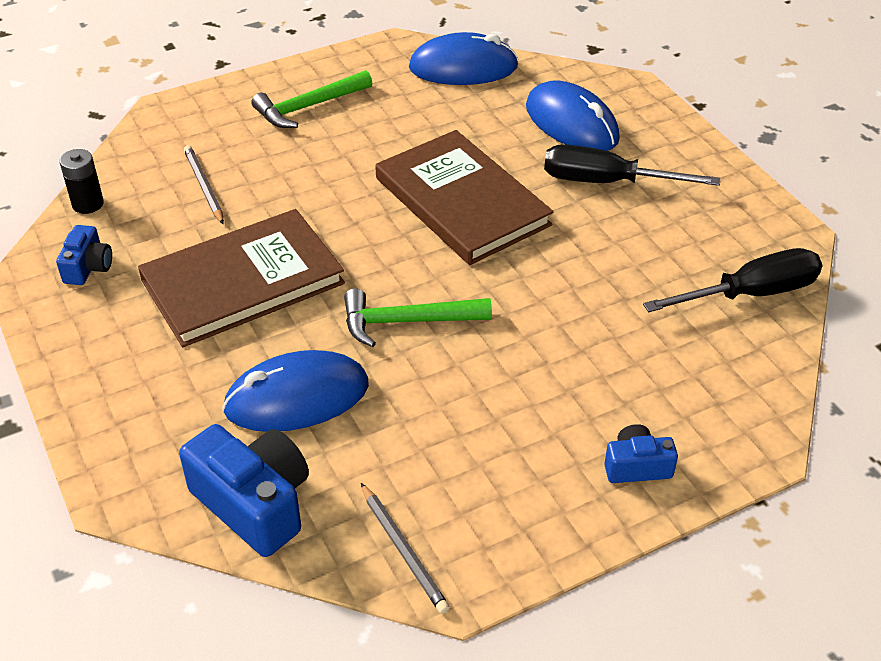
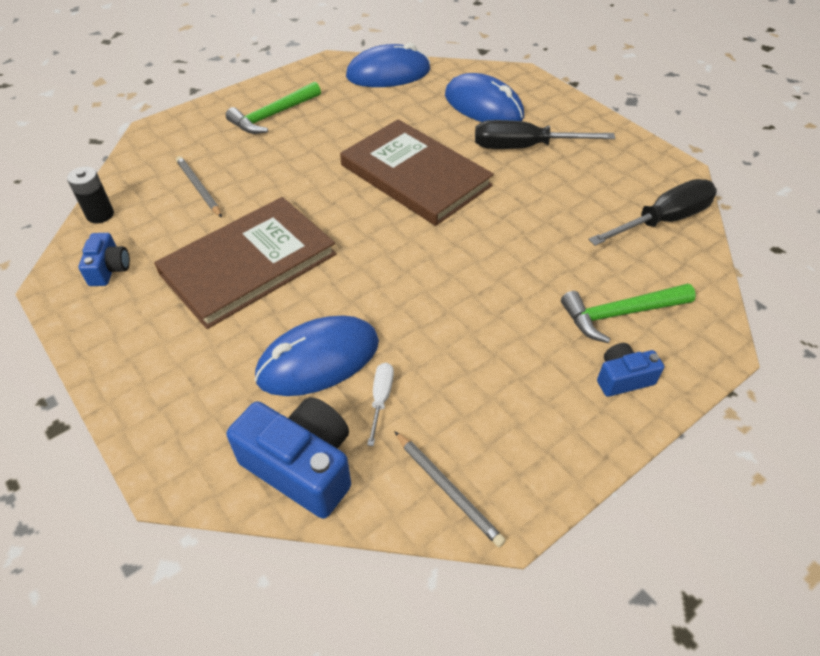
camera: 10 degrees left, 5 degrees up
green hammer [344,288,492,347] -> green hammer moved to [561,284,696,343]
none -> white screwdriver [367,363,394,446]

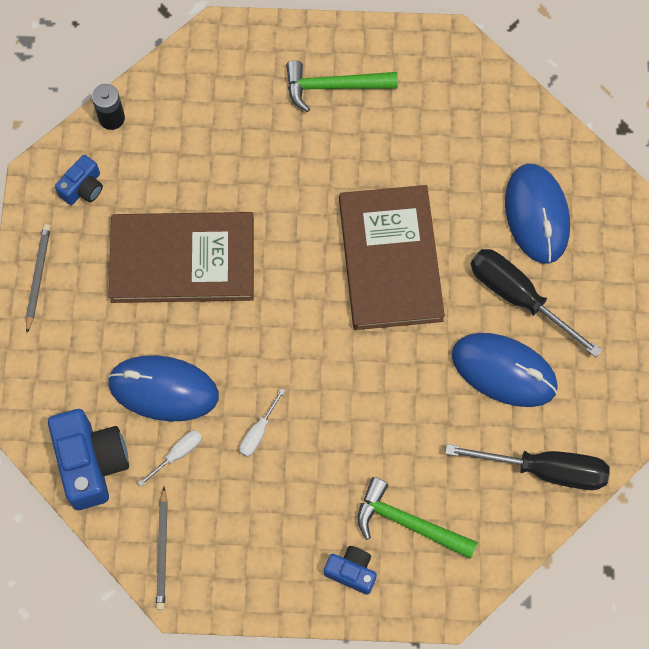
camera: 40 degrees right, 20 degrees up
grey pencil [176,156,222,217] -> grey pencil moved to [26,224,51,333]
blue mouse [346,43,430,87] -> blue mouse moved to [451,333,558,407]
none -> white screwdriver [240,388,285,457]

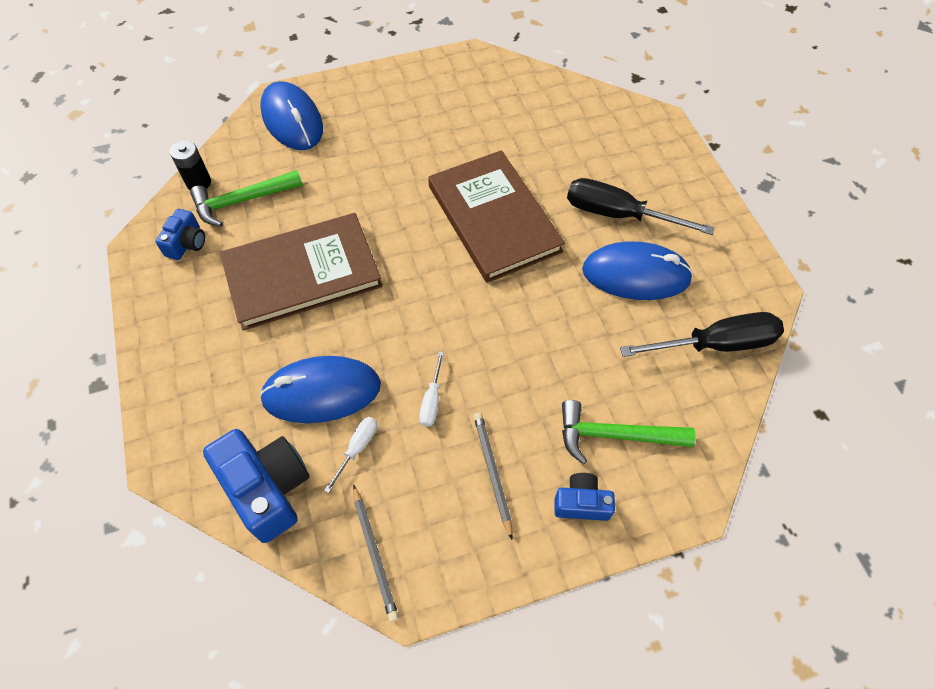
camera: 20 degrees left, 10 degrees down
grey pencil [26,224,51,333] -> grey pencil moved to [474,412,513,540]
green hammer [286,60,398,112] -> green hammer moved to [190,170,303,227]
blue mouse [505,164,570,264] -> blue mouse moved to [260,81,323,150]

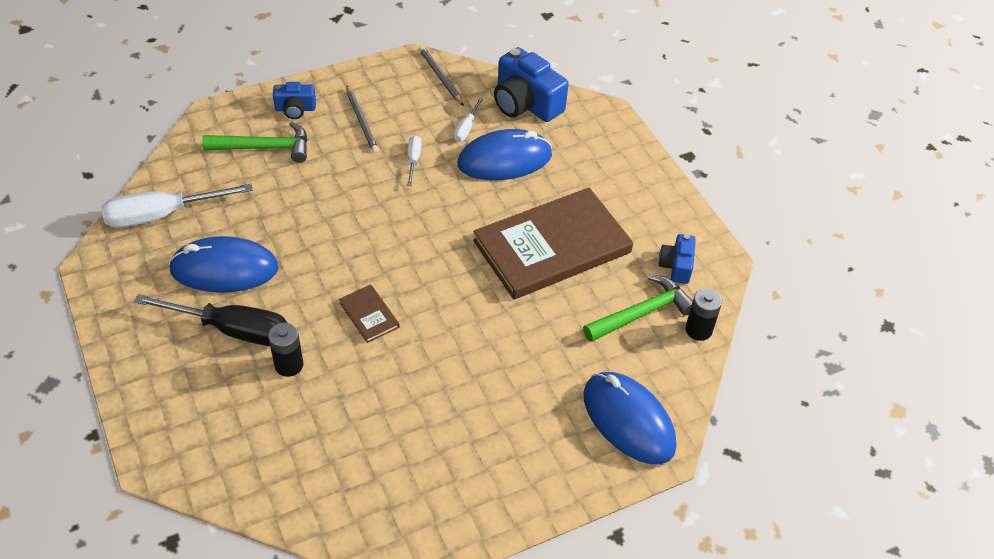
camera: 170 degrees right, 10 degrees down
brown book [428,150,565,283] -> brown book [339,284,400,343], size x0.41
black screwdriver [620,312,784,357] -> white screwdriver [101,184,253,228]
none -> black battery [268,323,303,377]

